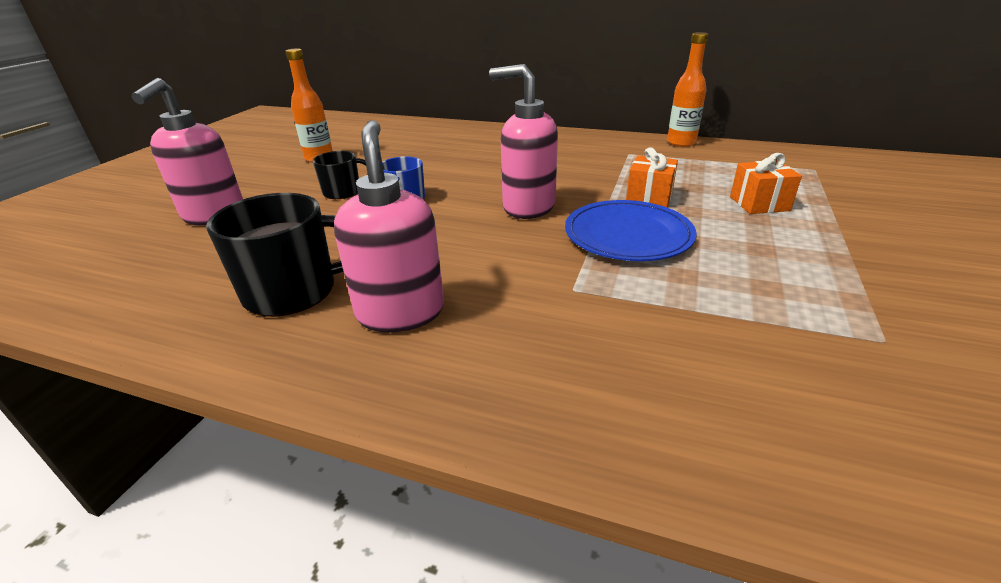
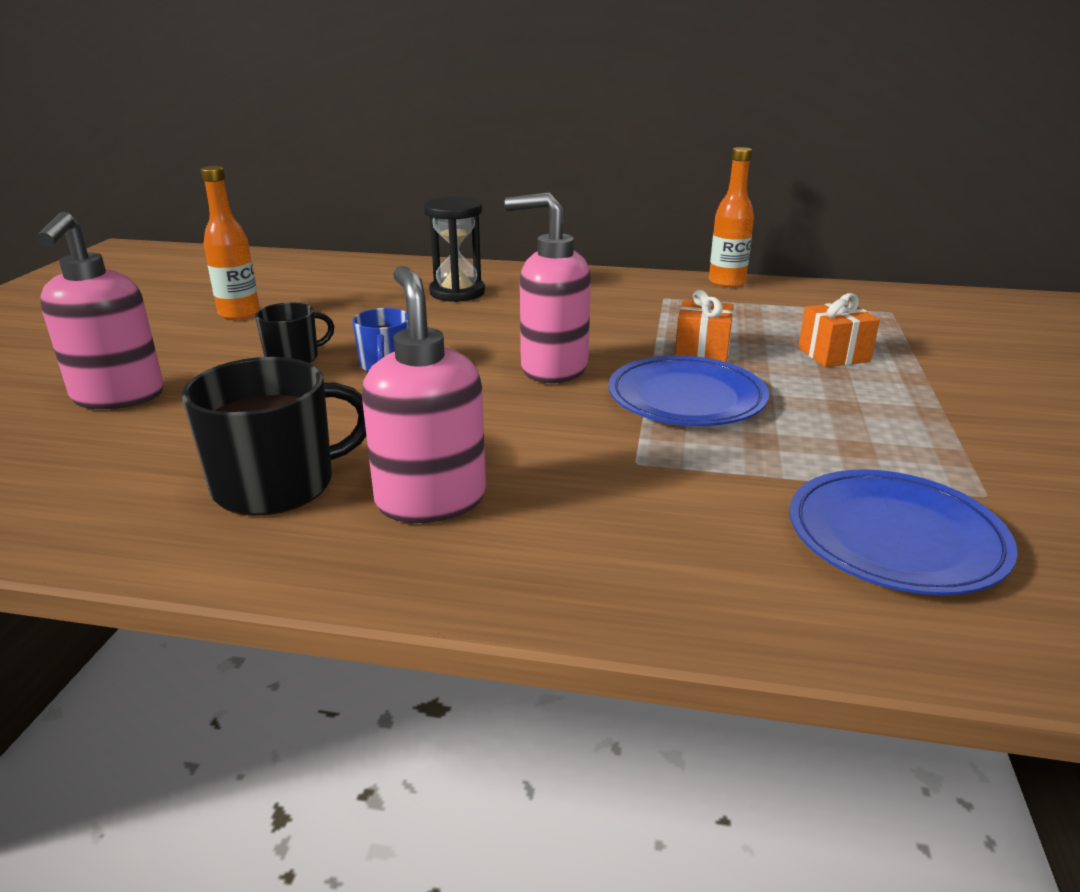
camera: 10 degrees left, 5 degrees down
none -> black hourglass [424,197,485,302]
none -> blue plate [790,469,1018,595]

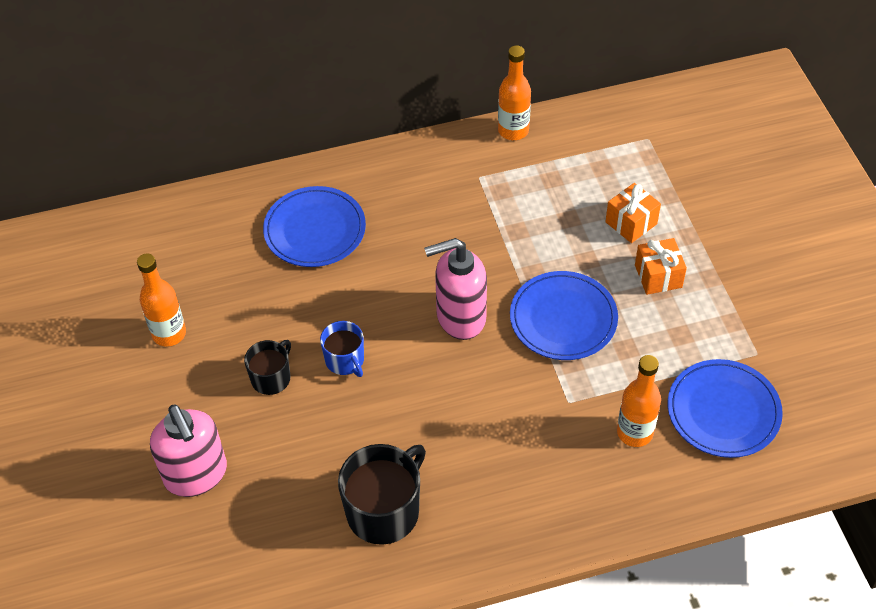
camera: 25 degrees left, 25 degrees up
pink soap dispenser [362,266,486,523] -> none
black hourglass [424,197,485,302] -> blue plate [263,186,366,267]
orange gift [675,290,734,362] -> orange gift moved to [635,238,687,295]
none -> orange bottle [617,355,661,447]

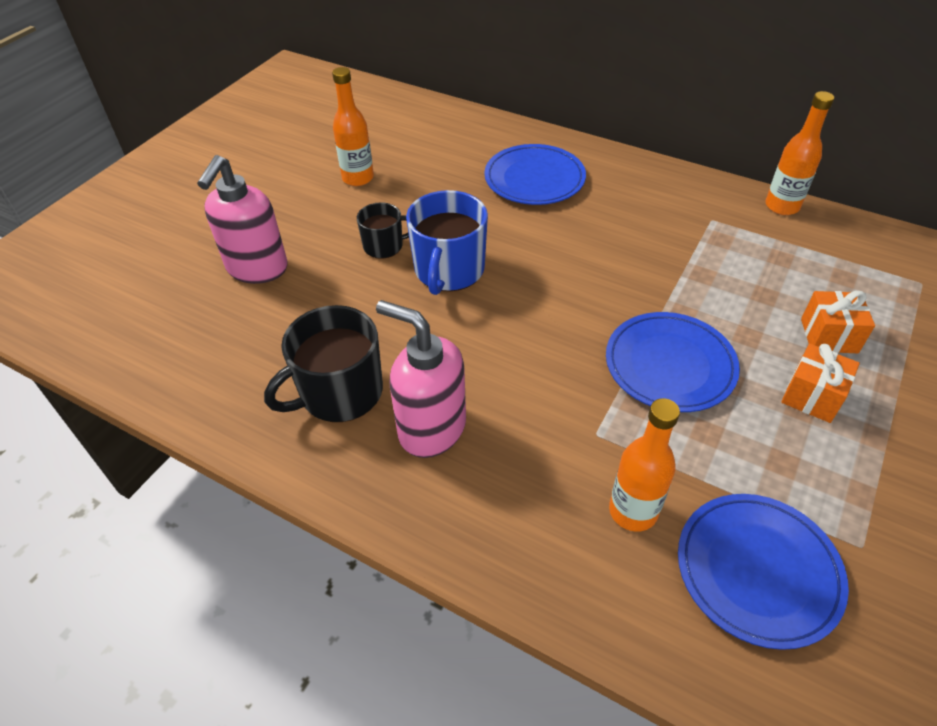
camera: 45 degrees right, 5 degrees down
blue mug [320,321,364,377] -> blue mug [406,190,488,295], size x1.72
black mug [338,444,426,545] -> black mug turned 150 degrees clockwise [264,305,383,422]
pink soap dispenser [424,238,487,340] -> pink soap dispenser moved to [376,300,466,458]

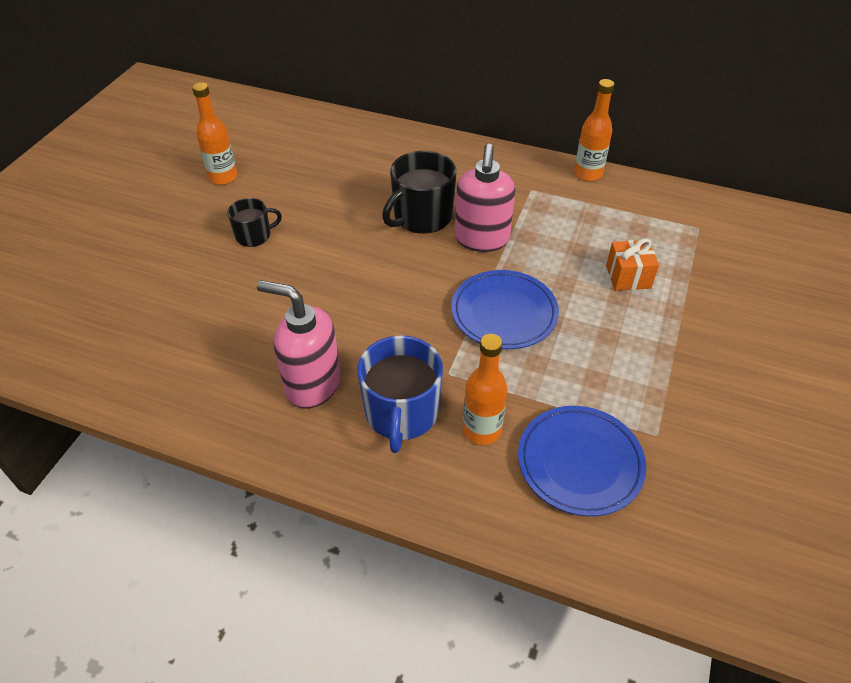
camera: 10 degrees left, 0 degrees up
pink soap dispenser [197,155,287,284] -> pink soap dispenser moved to [455,144,515,252]
black mug [264,305,383,422] -> black mug moved to [382,151,457,234]
blue mug [406,190,488,295] -> blue mug moved to [357,335,443,453]
blue plate [484,144,586,205] -> none
orange gift [781,344,860,423] -> none

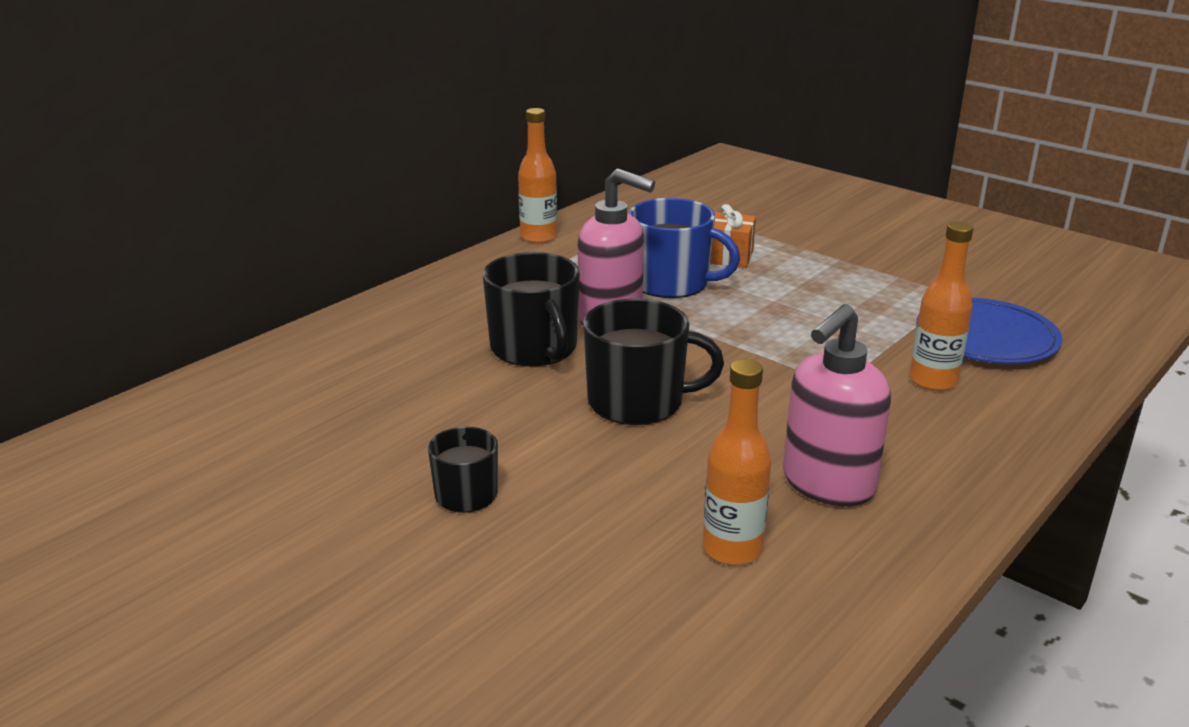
camera: 70 degrees left, 20 degrees down
orange bottle [192,82,237,185] -> orange bottle moved to [703,359,771,565]
blue mug [357,335,443,453] -> blue mug moved to [629,198,740,298]
blue plate [451,270,559,349] -> none
none -> black mug [583,298,724,425]

